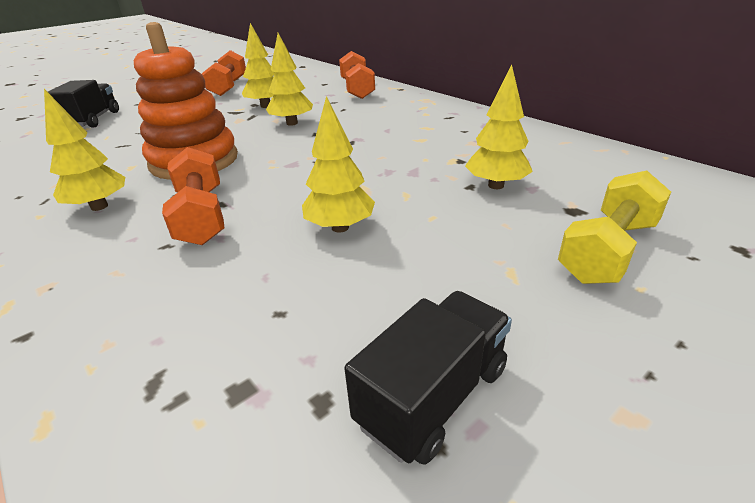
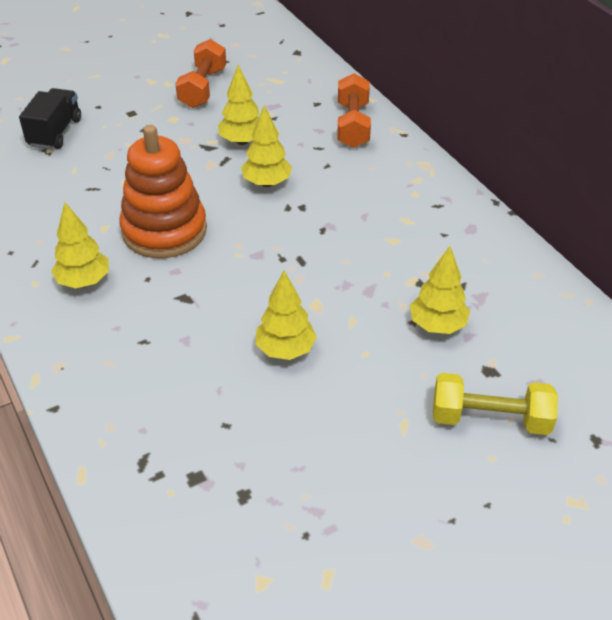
camera: 10 degrees right, 10 degrees up
orange dumbbell [162,147,224,245] -> none
black truck [344,291,512,465] -> none
yellow dumbbell [558,170,671,284] -> yellow dumbbell turned 45 degrees clockwise [433,373,558,435]

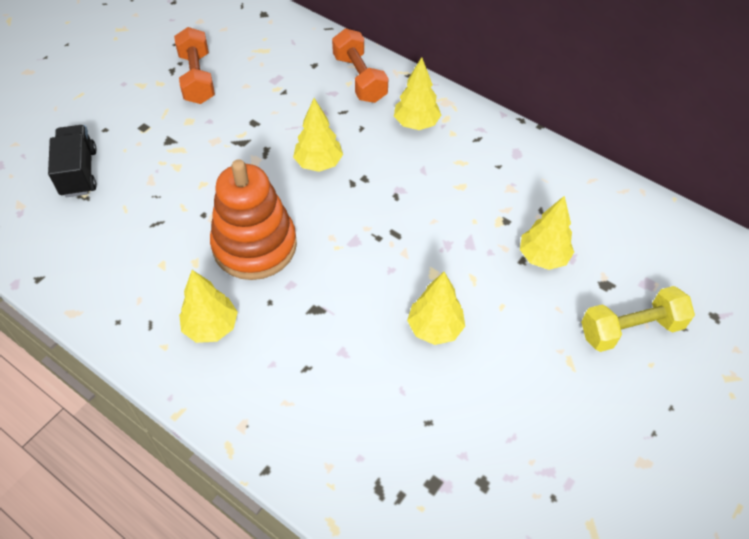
camera: 25 degrees left, 10 degrees up
yellow tree [218,65,259,145] -> yellow tree moved to [394,57,441,130]

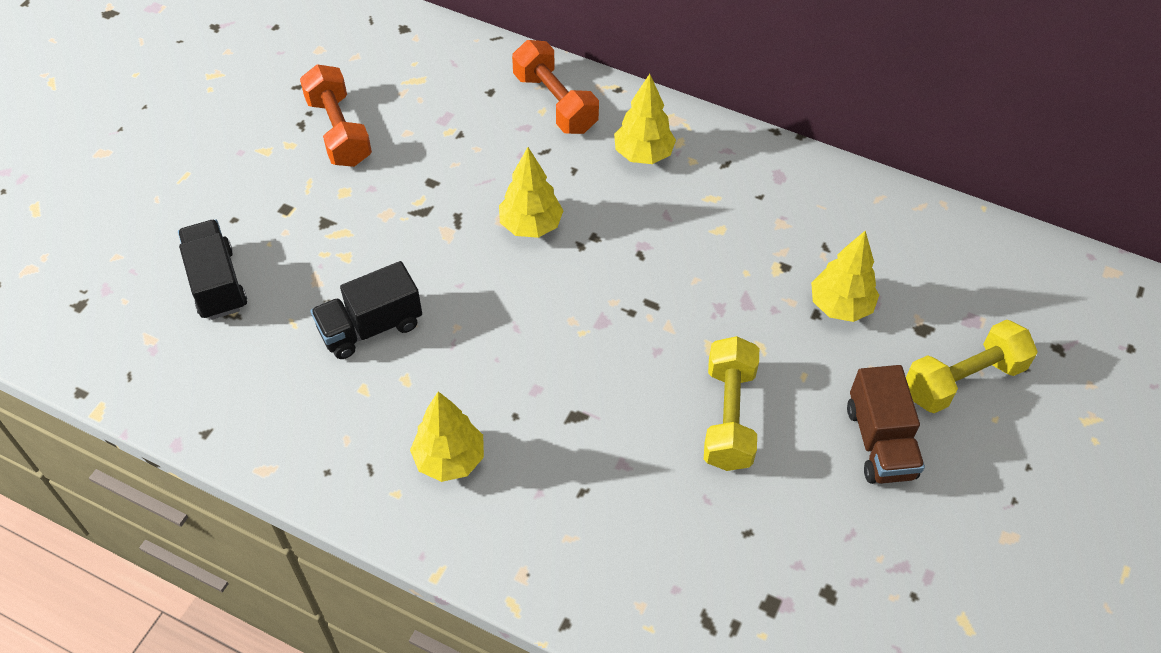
camera: 10 degrees left, 0 degrees up
orange stacking toy [210,159,297,280] -> none
yellow tree [407,272,465,345] -> yellow dumbbell [704,336,759,471]
none -> black truck [311,261,422,359]
none -> brown truck [847,365,925,484]

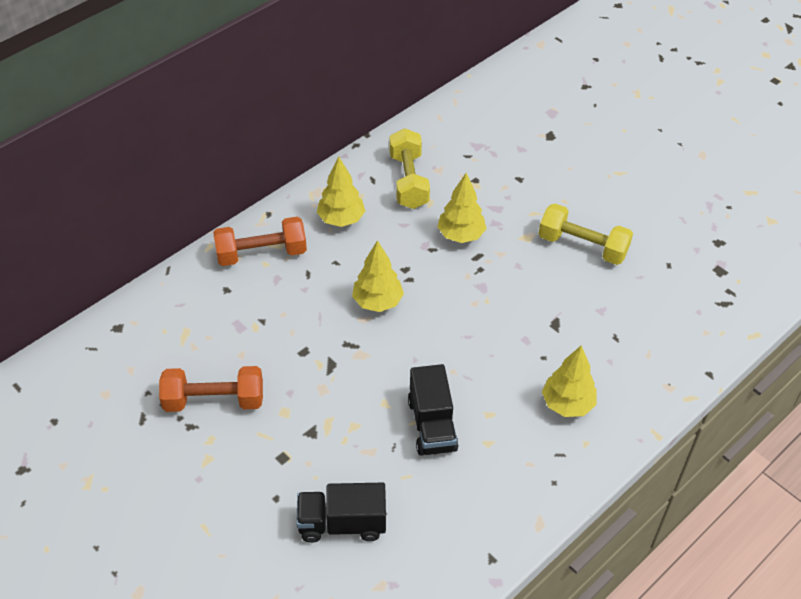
camera: 70 degrees left, 5 degrees down
yellow tree [811,231,879,322] -> yellow tree moved to [437,173,486,243]
brown truck [847,365,925,484] -> none
yellow dumbbell [906,320,1038,413] -> yellow dumbbell moved to [389,128,430,209]

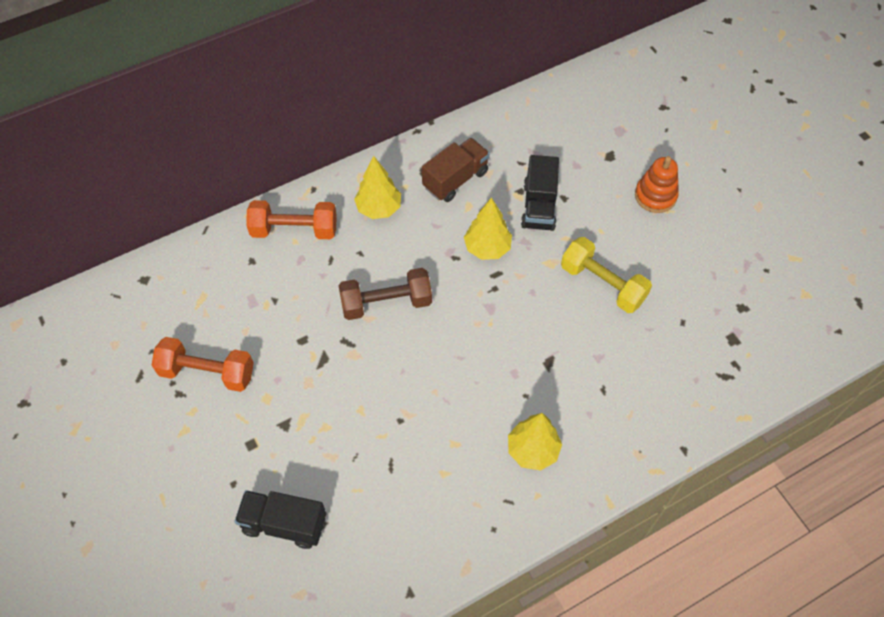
camera: 15 degrees right, 10 degrees up
yellow tree [352,240,404,312] -> brown dumbbell [339,268,432,320]
yellow dumbbell [389,128,430,209] -> brown truck [422,138,490,202]
black truck [408,364,458,456] -> black truck moved to [521,155,559,231]
none -> orange stacking toy [635,156,679,213]

